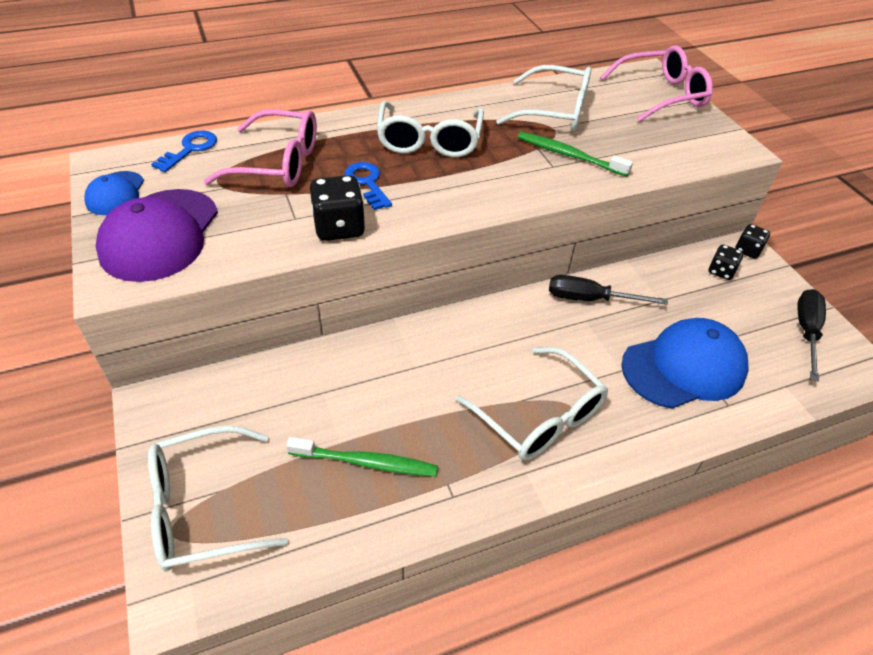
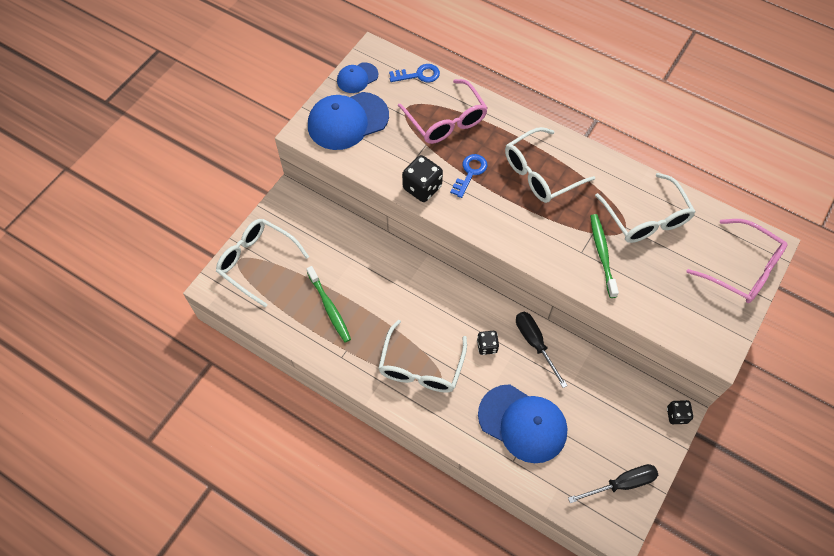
camera: 55 degrees right, 15 degrees up
purple cap [96,189,218,282] -> blue cap [308,92,389,150]
black dice [709,244,743,280] -> black dice moved to [477,331,499,355]

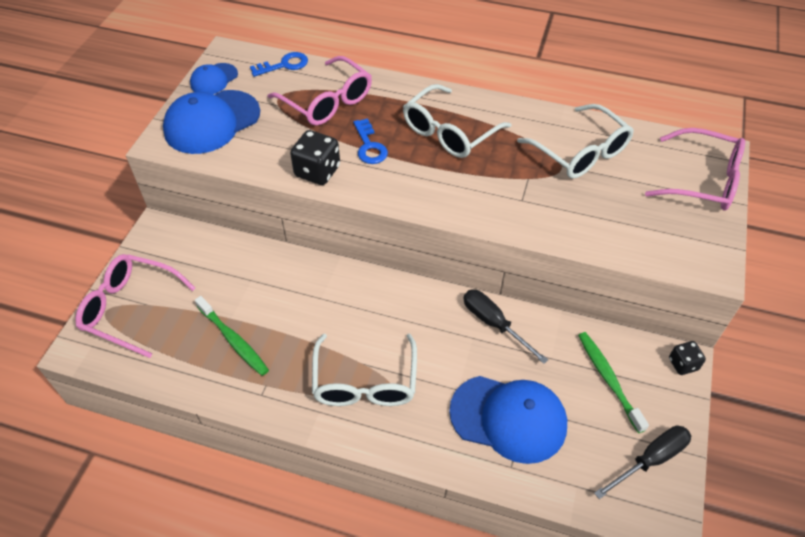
camera: 15 degrees left, 10 degrees down
white glasses [216,219,309,307] -> pink glasses [76,254,195,358]
blue key [450,154,487,198] -> blue key turned 150 degrees clockwise [353,118,388,164]
black dice [477,331,499,355] -> none
green toothbrush [590,214,619,298] -> green toothbrush moved to [578,332,649,433]

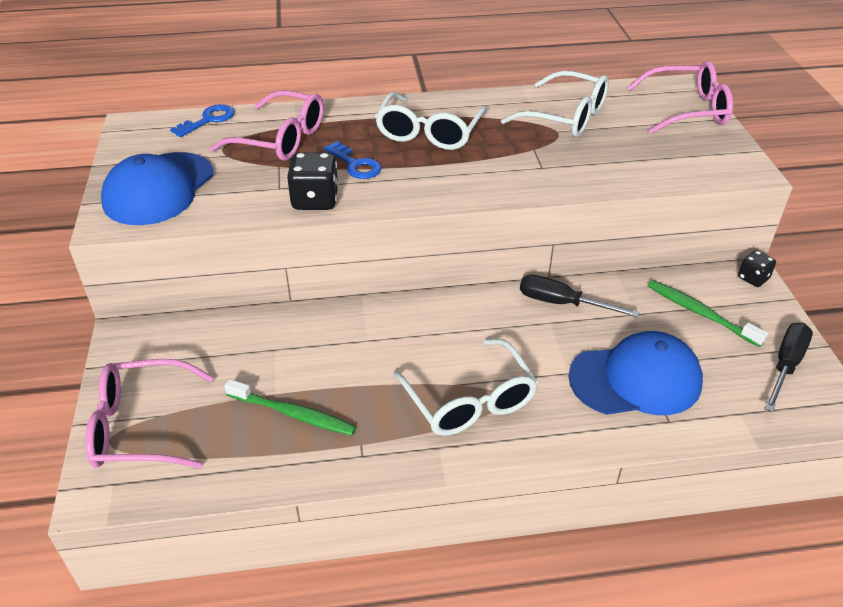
camera: 25 degrees left, 10 degrees down
blue cap [190,63,238,94] -> none

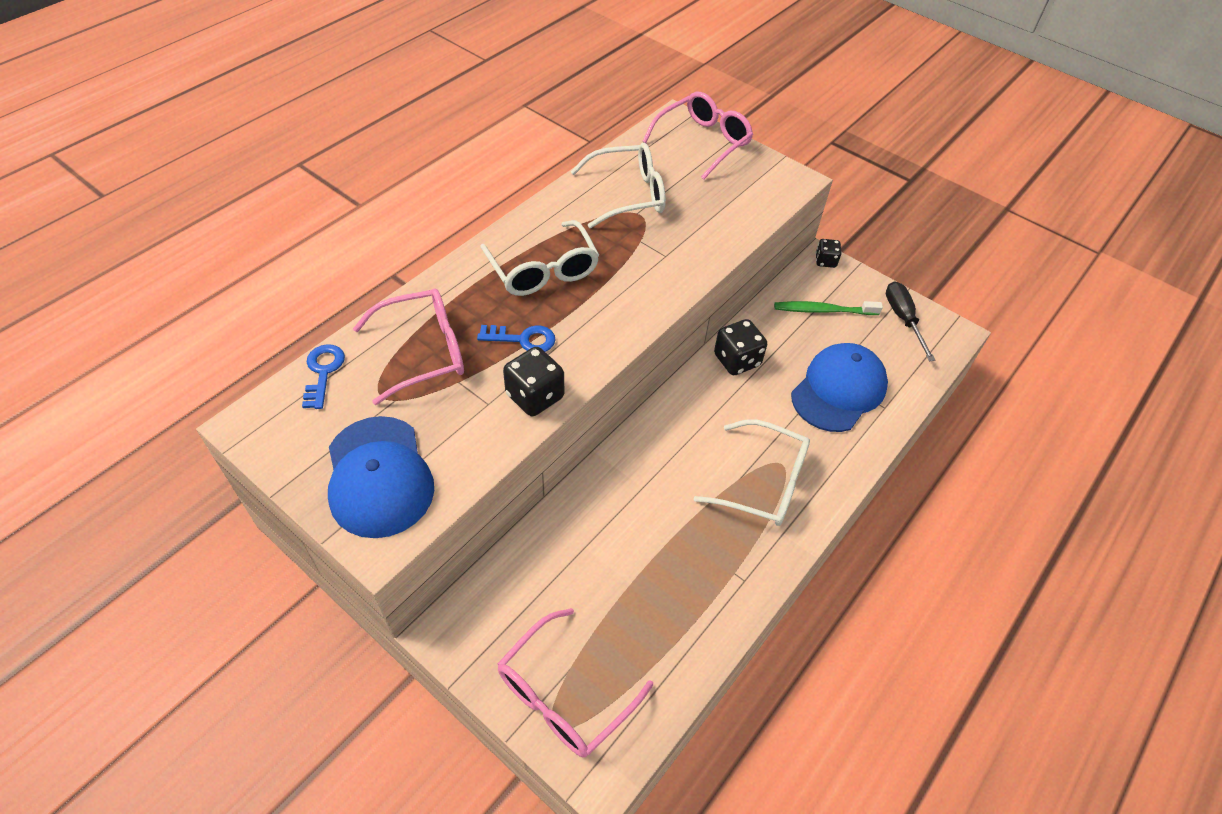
camera: 45 degrees left, 10 degrees up
green toothbrush [224,379,356,436] -> none
black screwdriver [520,275,639,318] -> black dice [714,319,767,375]

